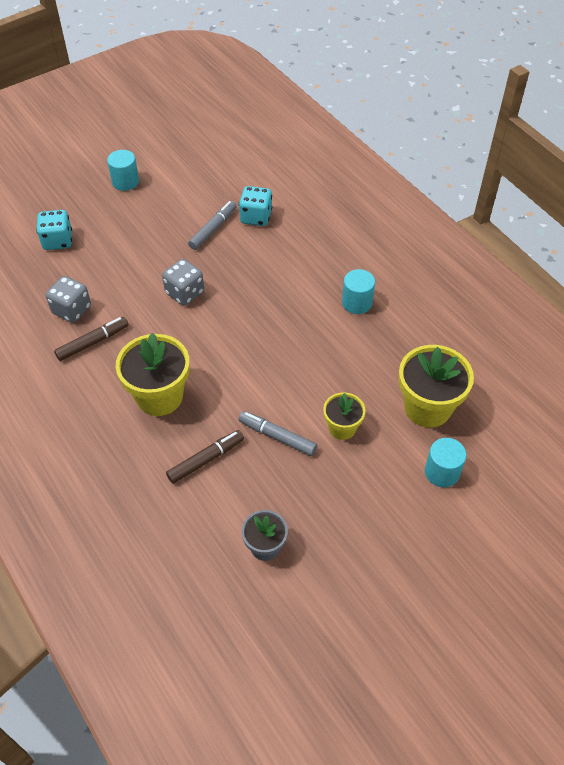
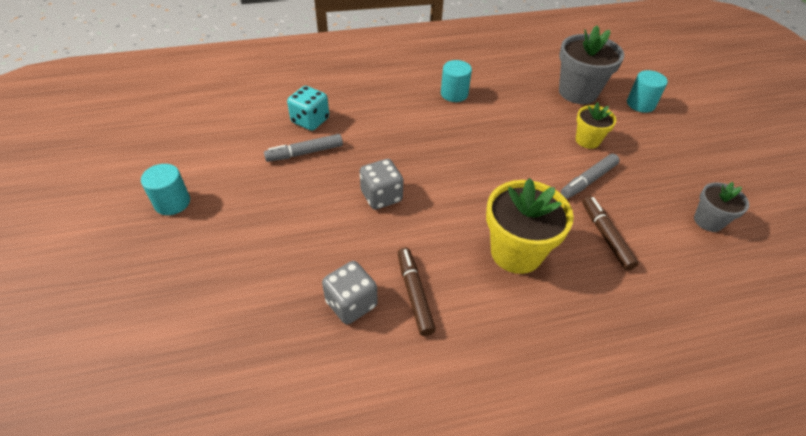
camera: 70 degrees left, 5 degrees down
turquoise dice [36,210,72,250] -> none
grey marker [188,201,237,250] -> grey marker turned 75 degrees counterclockwise [264,134,343,162]
yellow flower pot [399,345,474,428] -> grey flower pot [559,25,624,104]

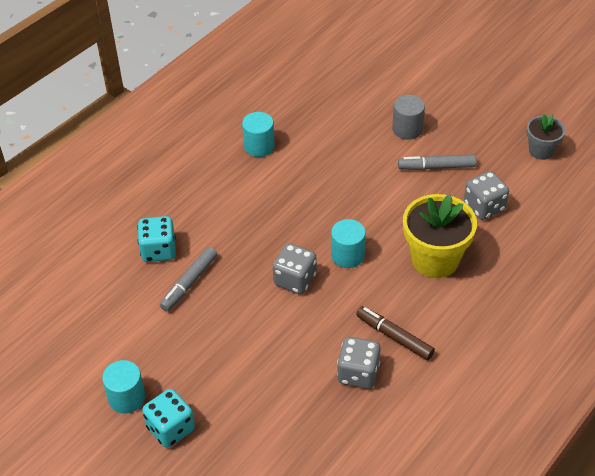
camera: 35 degrees left, 0 degrees up
grey flower pot [559,25,624,104] -> none
grey marker [561,154,620,198] -> grey marker turned 75 degrees clockwise [398,154,476,170]
yellow flower pot [576,102,616,149] -> grey cylinder [392,95,425,140]
brown marker [582,196,639,270] -> grey dice [464,171,509,220]
turquoise cylinder [627,70,668,113] -> turquoise cylinder moved to [331,219,366,268]
none -> turquoise dice [142,389,195,448]

